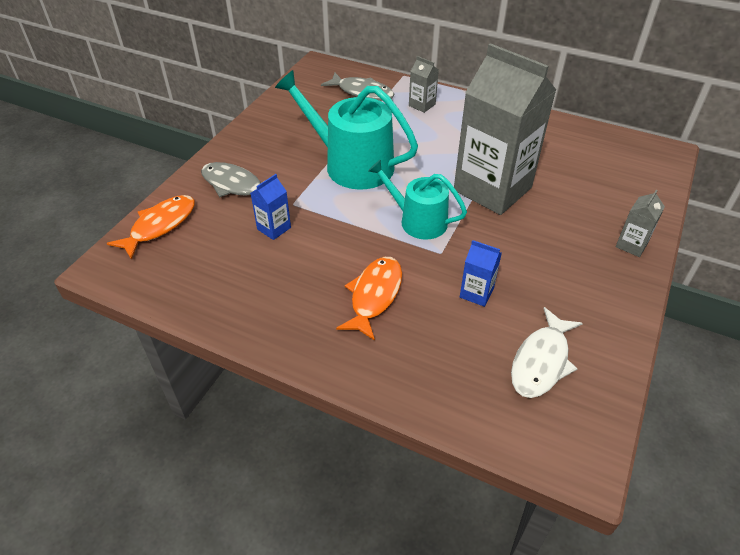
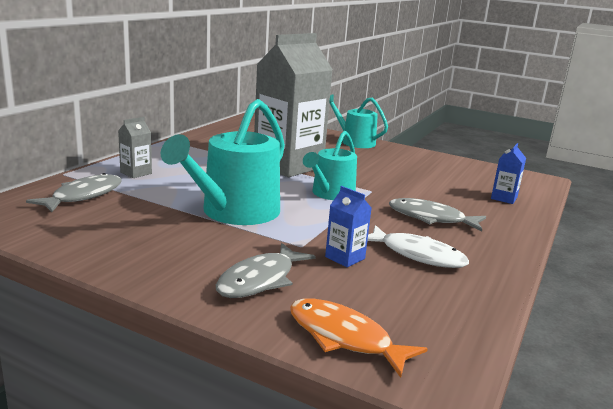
camera: 90 degrees left, 25 degrees down
orange fish [336,257,402,341] -> grey fish [389,198,486,232]
blue carton [460,240,502,307] -> blue carton moved to [491,143,526,204]
white fish [511,307,583,398] -> white fish moved to [367,225,469,268]
grey carton [615,190,665,257] -> turquoise watering can [329,95,388,148]

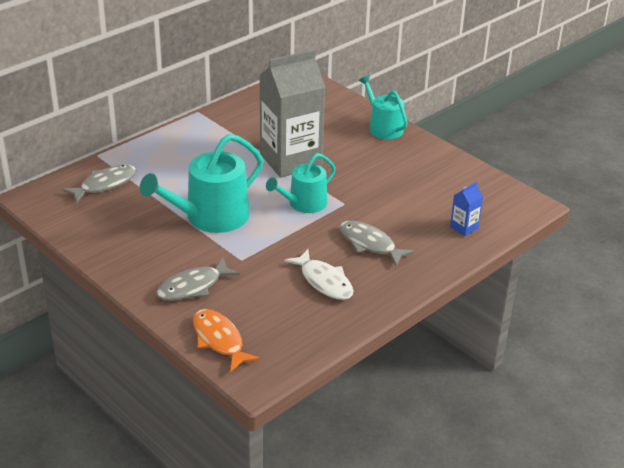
camera: 20 degrees right, 15 degrees up
grey carton [118,117,152,178] -> none
blue carton [325,186,372,267] -> none

